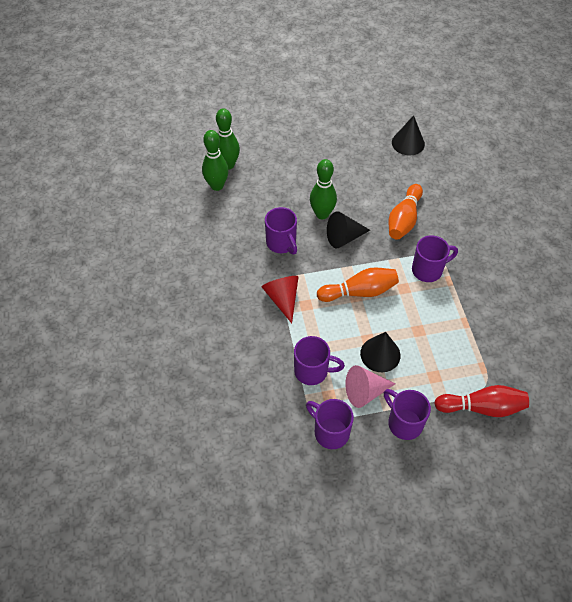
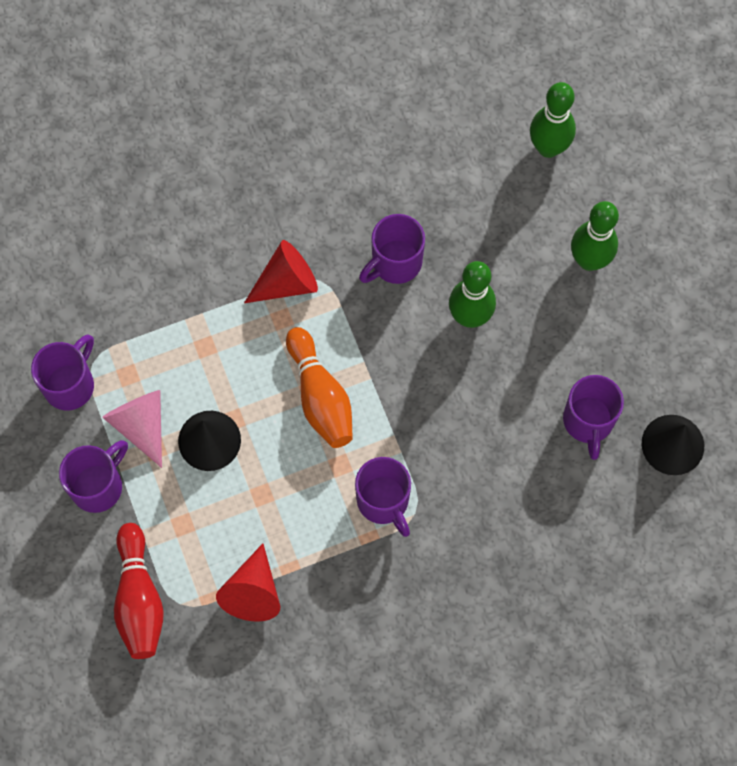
camera: 80 degrees right, 15 degrees up
green bowling pin [202,130,229,191] -> green bowling pin moved to [571,201,619,271]
purple mug [294,336,345,385] -> purple mug moved to [563,375,624,460]
black cone [327,211,370,248] -> none
orange bowling pin [388,184,423,240] -> none
none -> red cone [216,543,280,622]

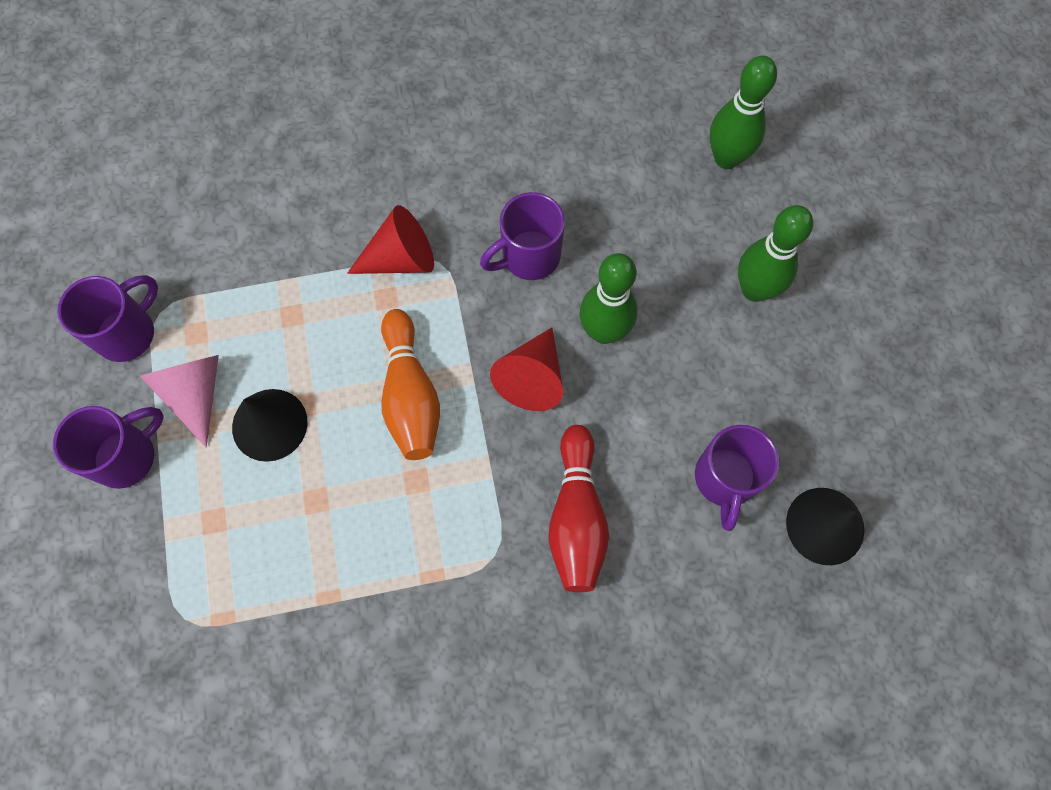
camera: 10 degrees right, 0 degrees up
red bowling pin [114,523,164,659] -> red bowling pin moved to [548,425,609,592]
red cone [216,543,280,622] -> red cone moved to [490,328,563,411]
purple mug [355,457,411,537] -> none

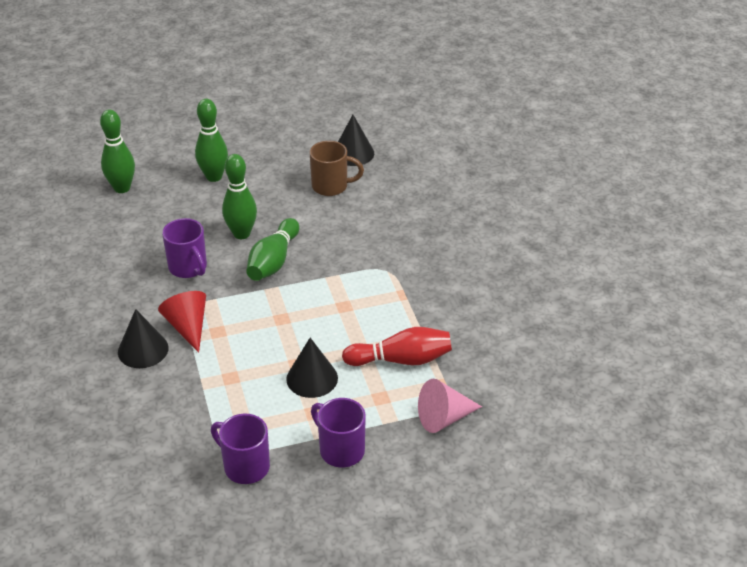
camera: 95 degrees left, 30 degrees down
pink cone [140,355,219,447] -> pink cone moved to [418,379,482,433]
orange bowling pin [381,309,440,460] -> none
red cone [490,328,563,411] -> green bowling pin [246,218,299,281]
red bowling pin [548,425,609,592] -> red bowling pin moved to [342,327,452,366]
purple mug [695,425,779,531] -> brown mug [310,141,364,196]
none -> black cone [118,309,168,368]

